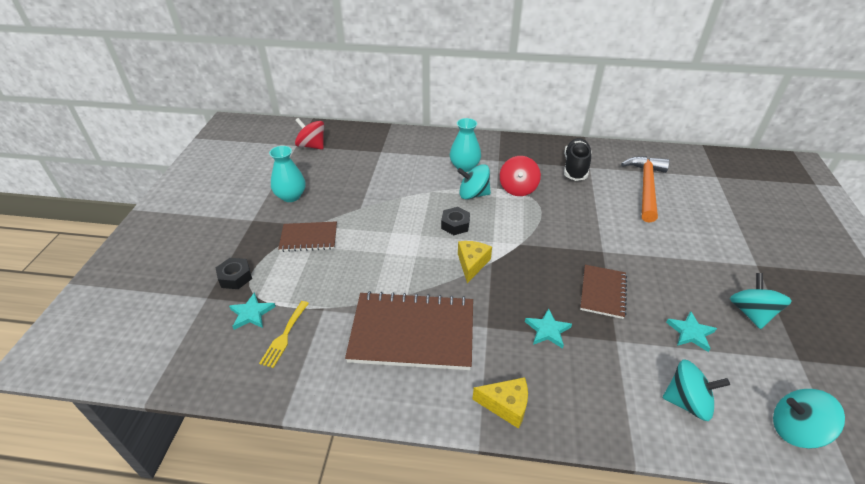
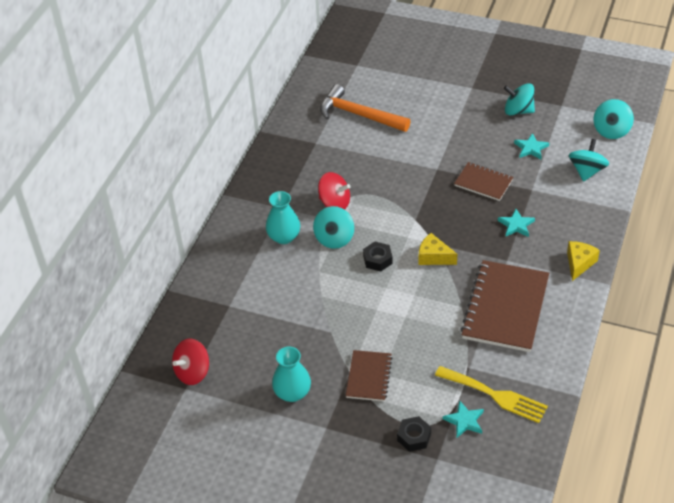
camera: 75 degrees left, 5 degrees up
yellow fork [259,301,309,368] -> yellow fork [435,366,548,423], size x1.60
black shoe [564,138,592,181] -> none

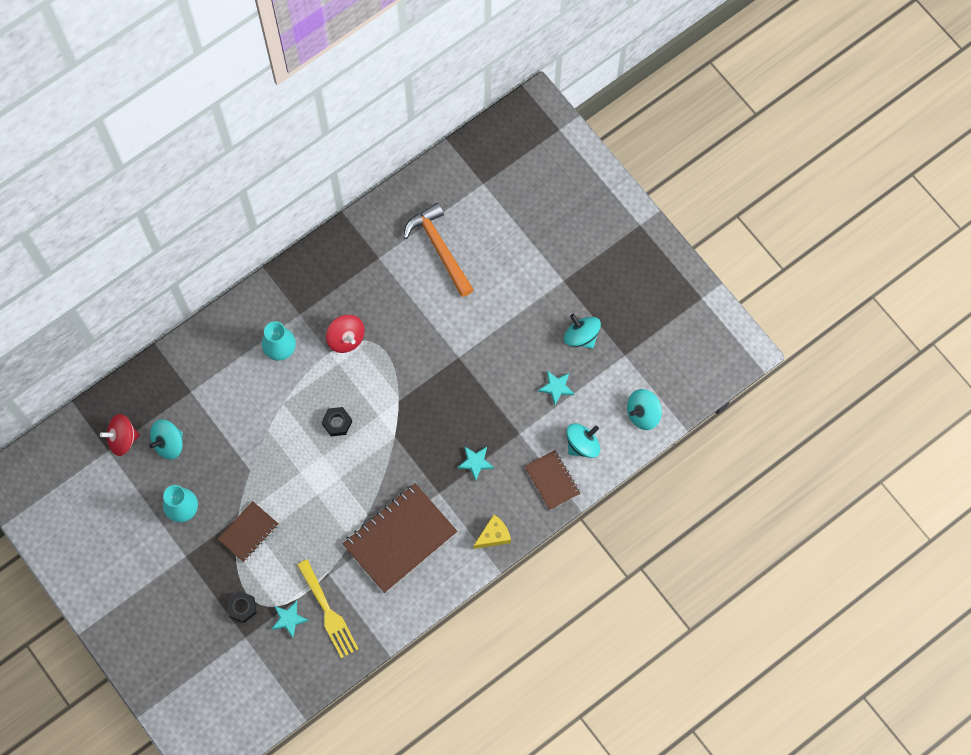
camera: 30 degrees right, 25 degrees up
turquoise spinning top [313,206,354,249] -> turquoise spinning top moved to [149,419,183,460]
yellow cheese [418,233,457,265] -> none
brown notebook [454,162,513,201] -> brown notebook moved to [525,450,580,510]

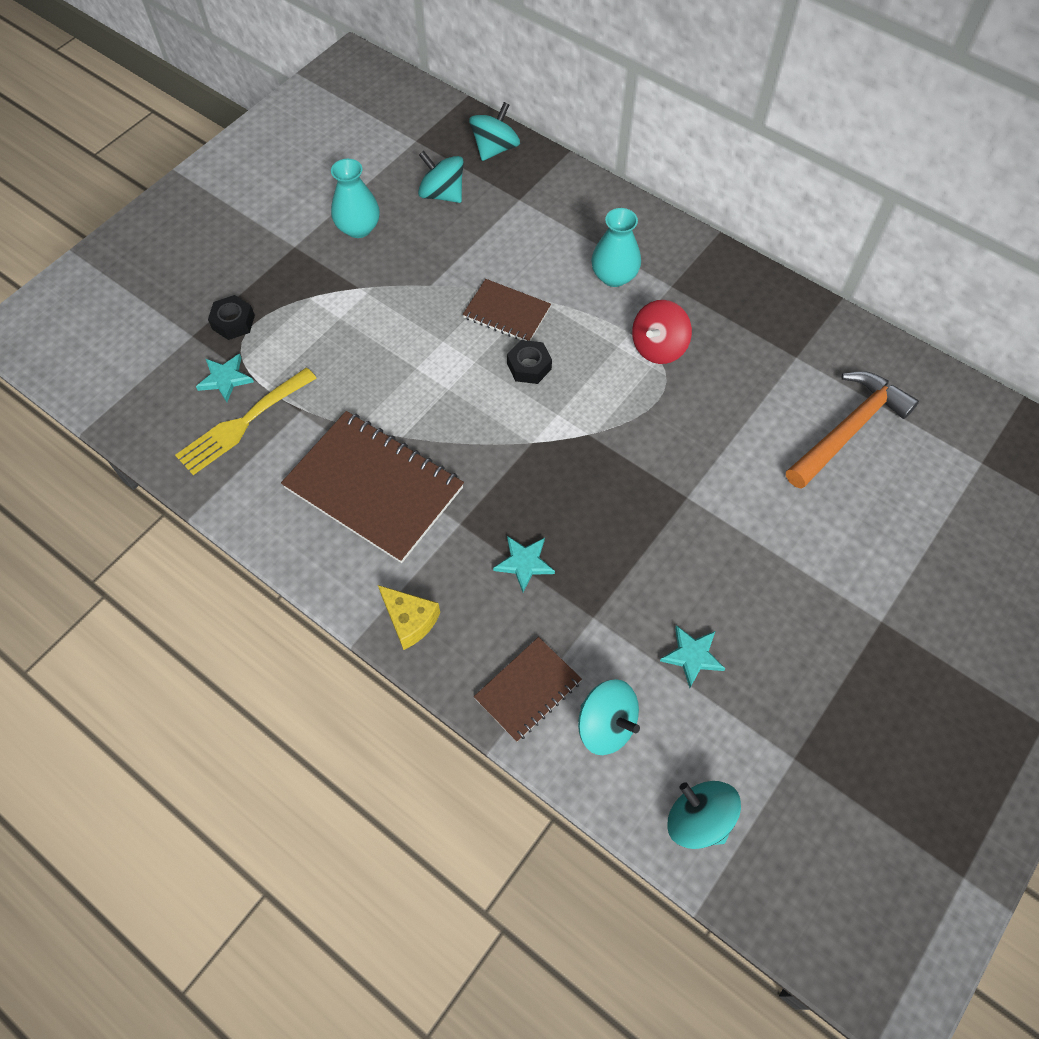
camera: 75 degrees right, 10 degrees down
red spinning top [100,414,140,456] -> none
brown notebook [218,501,278,562] -> brown notebook moved to [463,279,551,341]
turquoise spinning top [564,314,601,349] -> turquoise spinning top moved to [469,102,520,161]

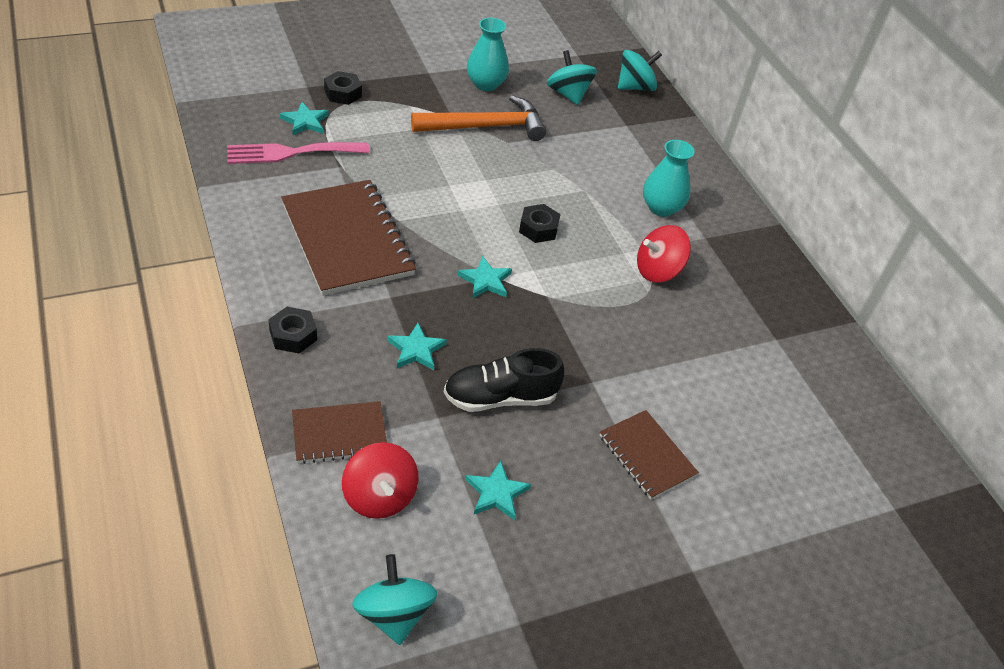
camera: 25 degrees right, 15 degrees down
yellow fork [175,368,317,475] -> pink fork [227,142,369,164]
yellow cheese [378,585,440,650] -> black nut [268,307,317,353]
brown notebook [463,279,551,341] -> brown notebook moved to [600,410,699,500]
turquoise spinning top [578,679,640,755] -> red spinning top [342,442,419,519]
orange hammer [786,371,919,489] -> orange hammer moved to [411,95,546,141]
none -> black shoe [444,348,564,412]
none -> turquoise star [458,256,512,299]

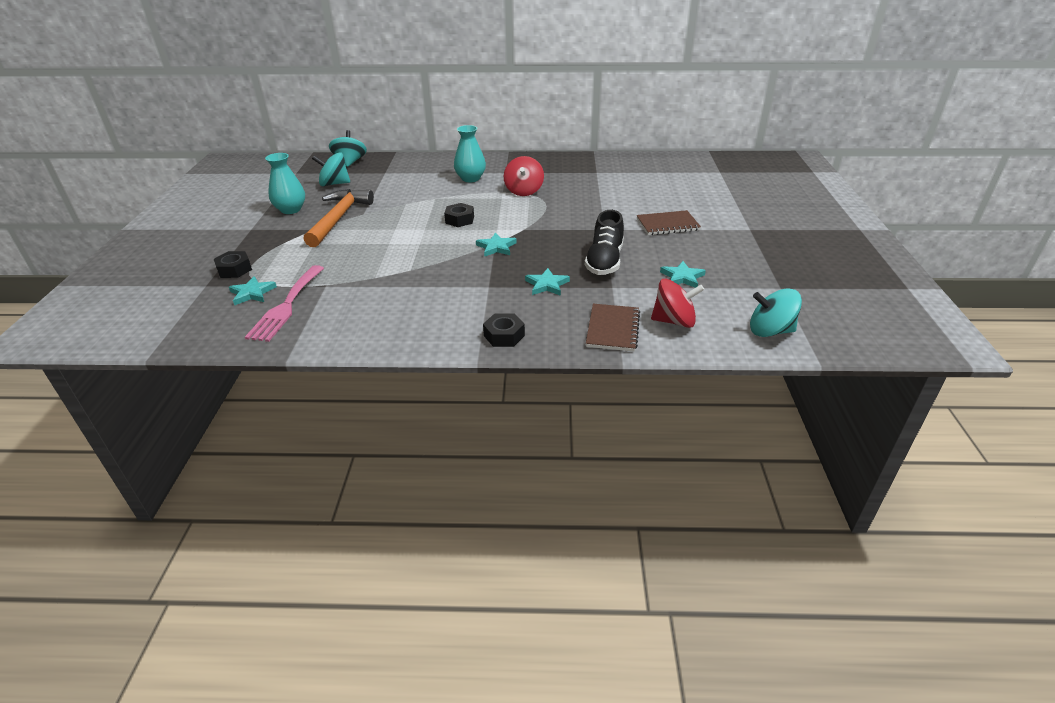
camera: 60 degrees left, 10 degrees down
brown notebook [281,180,416,296] -> none

